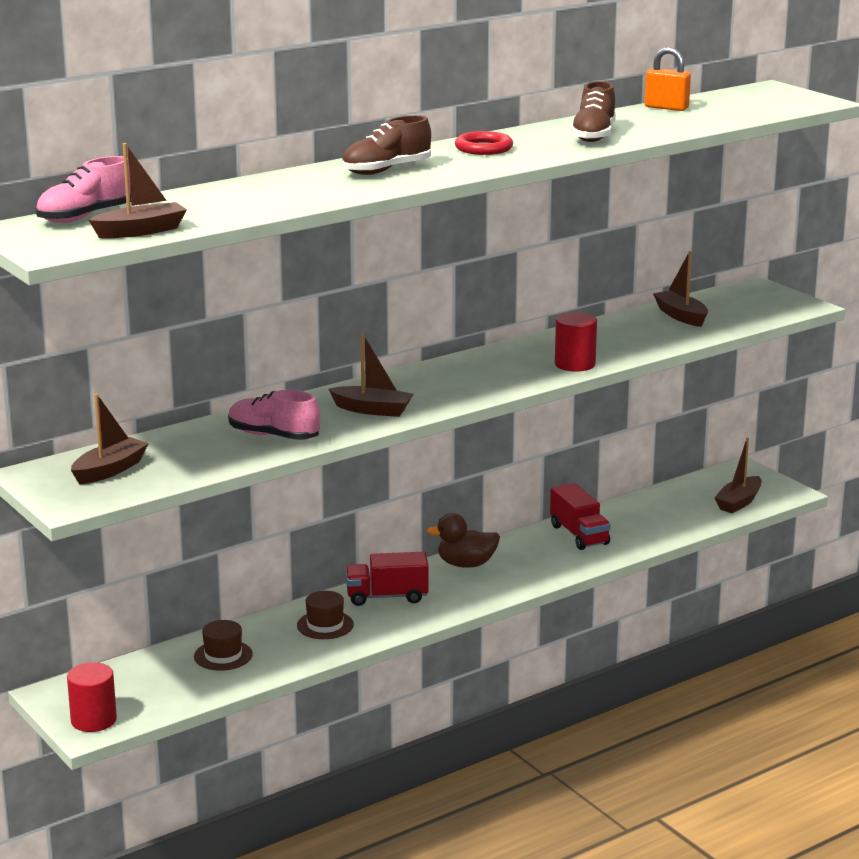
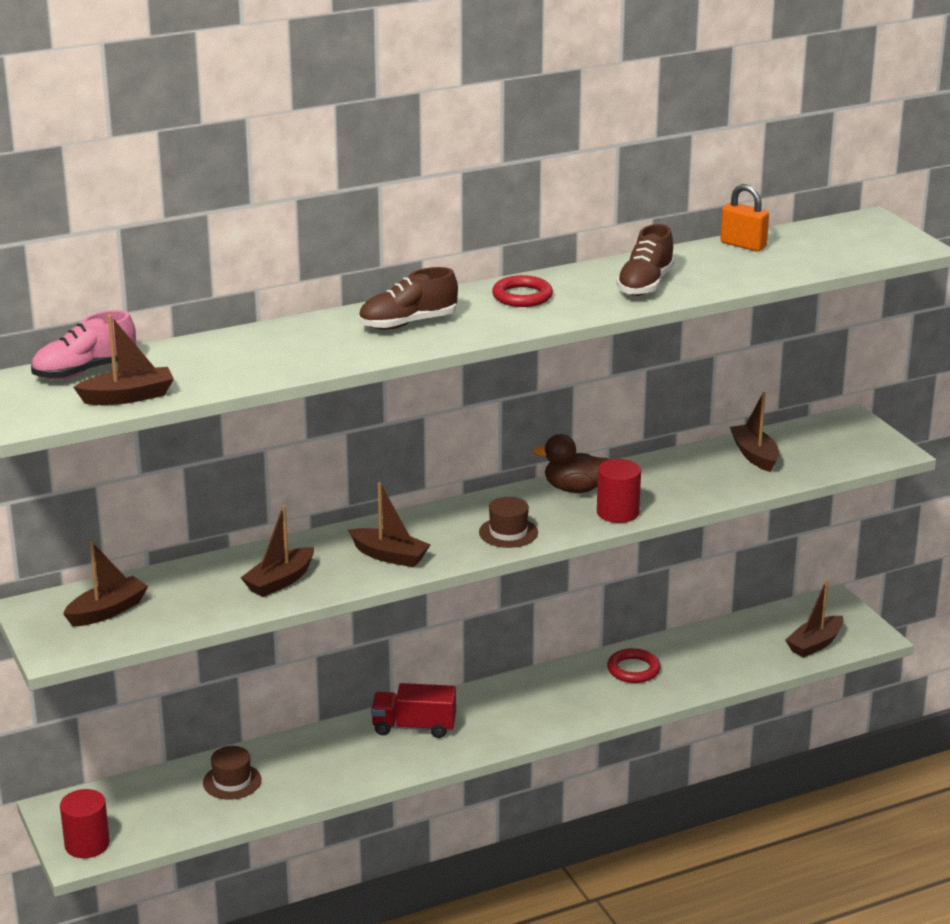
camera: 10 degrees right, 5 degrees up
pink shoe [228,390,320,440] -> brown boat [241,505,314,597]
brown hat [297,591,354,639] -> brown hat moved to [479,497,538,548]
brown duck [427,513,500,568] -> brown duck moved to [533,434,609,493]
red truck [550,483,611,550] -> red ring [607,648,660,683]

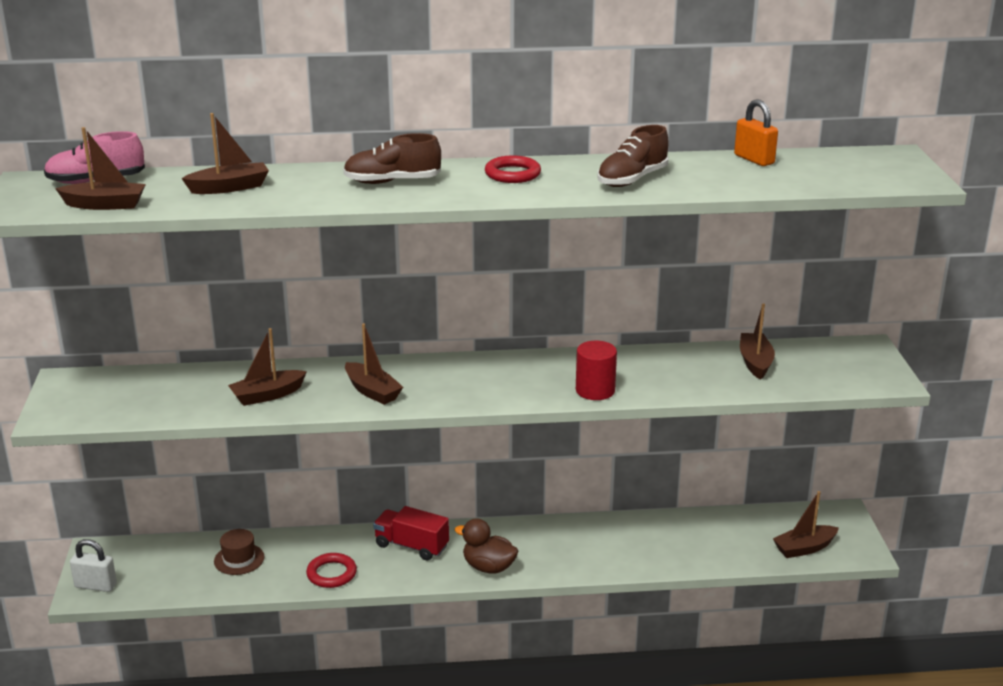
camera: 20 degrees right, 0 degrees up
red cylinder [60,789,110,858] -> white padlock [70,539,117,592]
brown boat [63,541,148,627] -> brown boat moved to [181,113,269,194]
brown hat [479,497,538,548] -> none
brown duck [533,434,609,493] -> brown duck moved to [455,518,518,574]
red ring [607,648,660,683] -> red ring moved to [306,553,357,588]

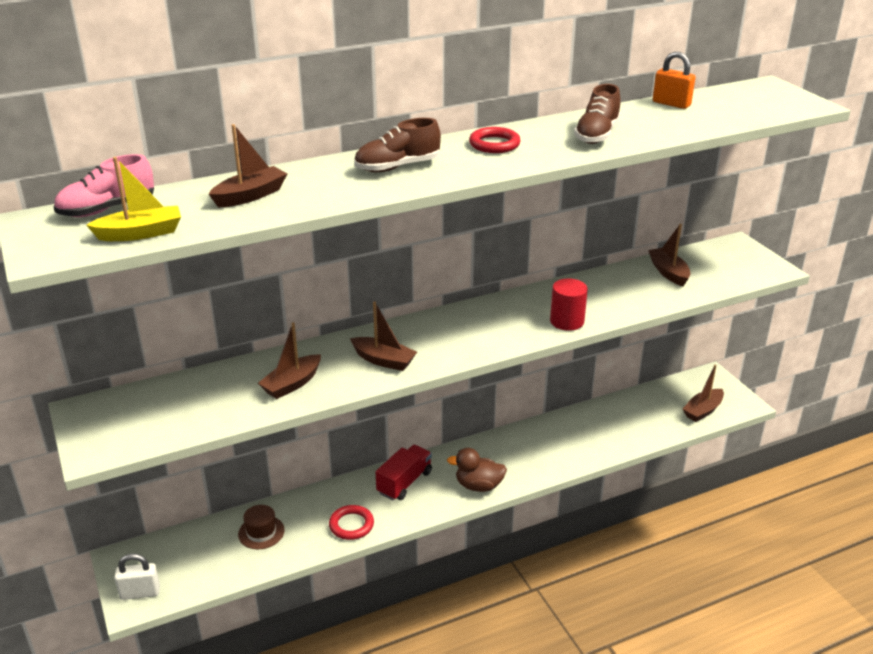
camera: 20 degrees left, 5 degrees up
brown boat [55,127,146,210] -> yellow boat [86,157,181,241]
red truck [373,506,449,561] -> red truck turned 120 degrees clockwise [376,445,432,500]

